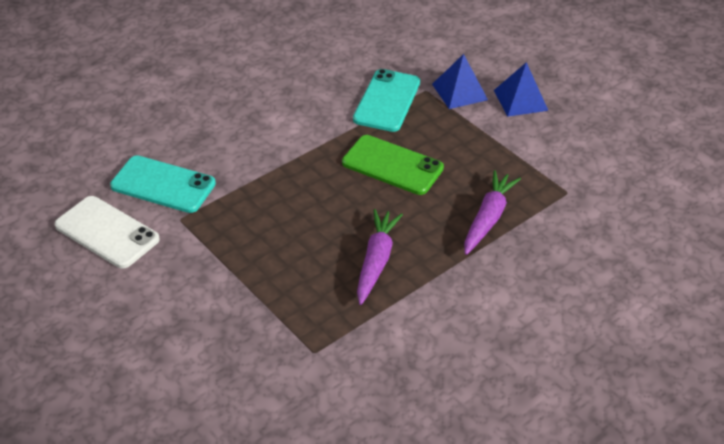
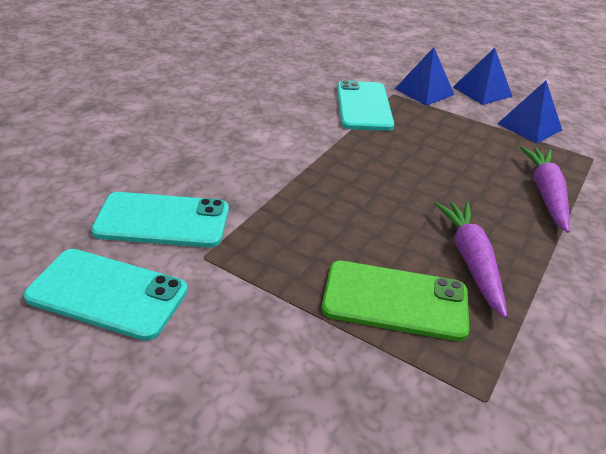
camera: 20 degrees left, 5 degrees down
white phone [55,196,160,269] -> turquoise phone [24,249,188,341]
green phone [342,135,444,195] -> green phone moved to [322,261,469,341]
none -> blue pyramid [497,81,562,144]

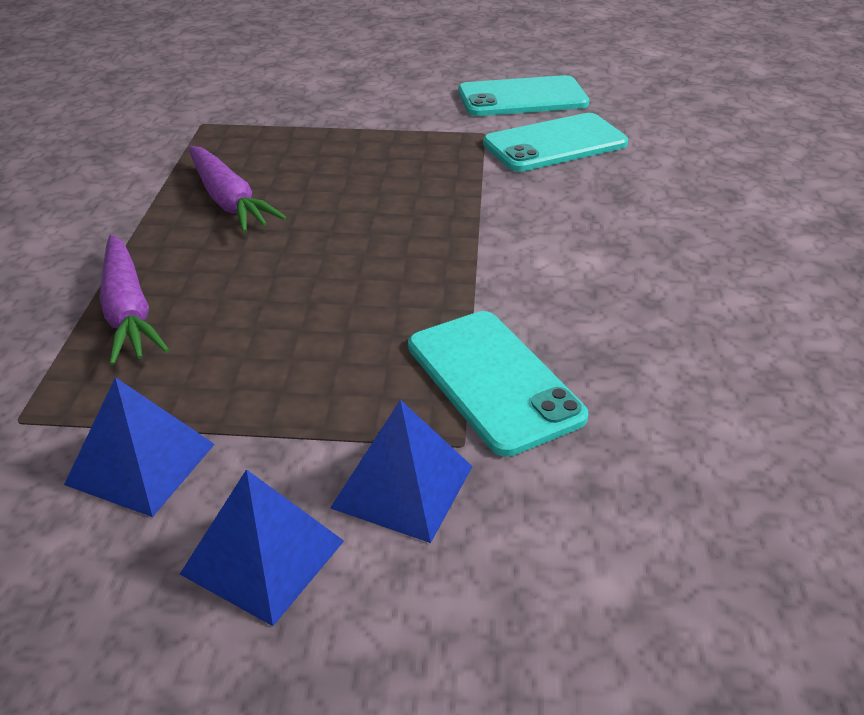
camera: 155 degrees right, 0 degrees up
green phone [322,261,469,341] -> none

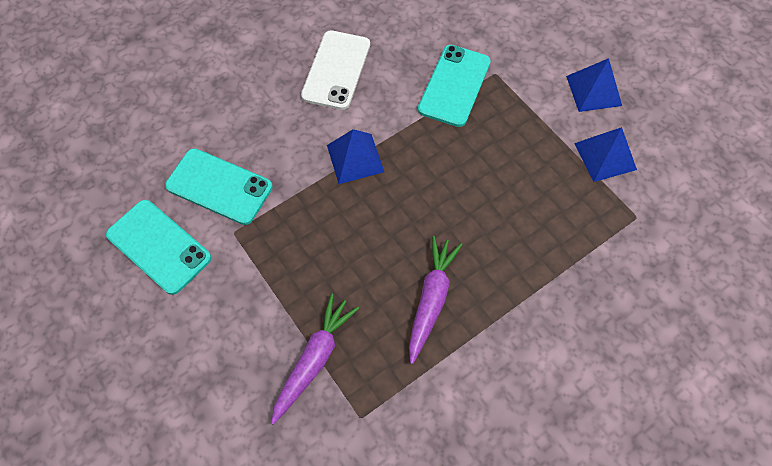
camera: 130 degrees left, 25 degrees up
purple carrot [99,234,169,365] -> purple carrot moved to [271,293,359,425]
blue pyramid [330,400,473,543] -> blue pyramid moved to [327,129,384,184]
none -> white phone [301,30,370,110]

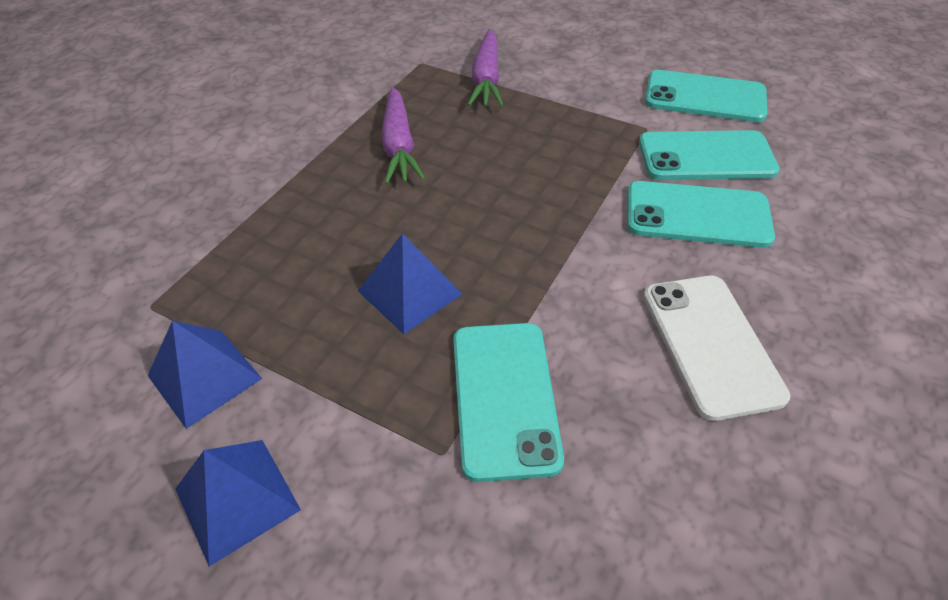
camera: 155 degrees right, 15 degrees down
blue pyramid [327,129,384,184] -> blue pyramid moved to [358,233,462,334]
none -> turquoise phone [628,181,775,248]

